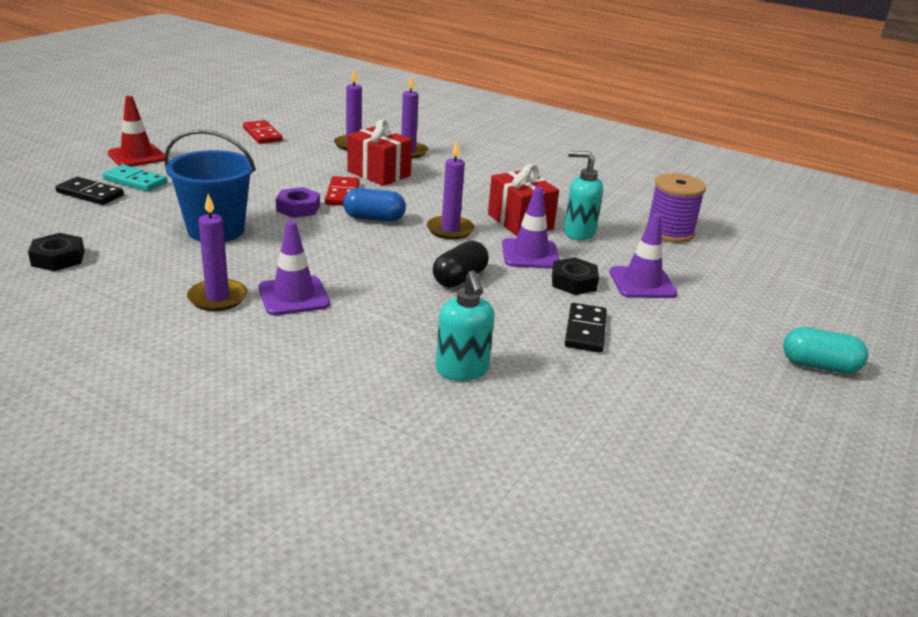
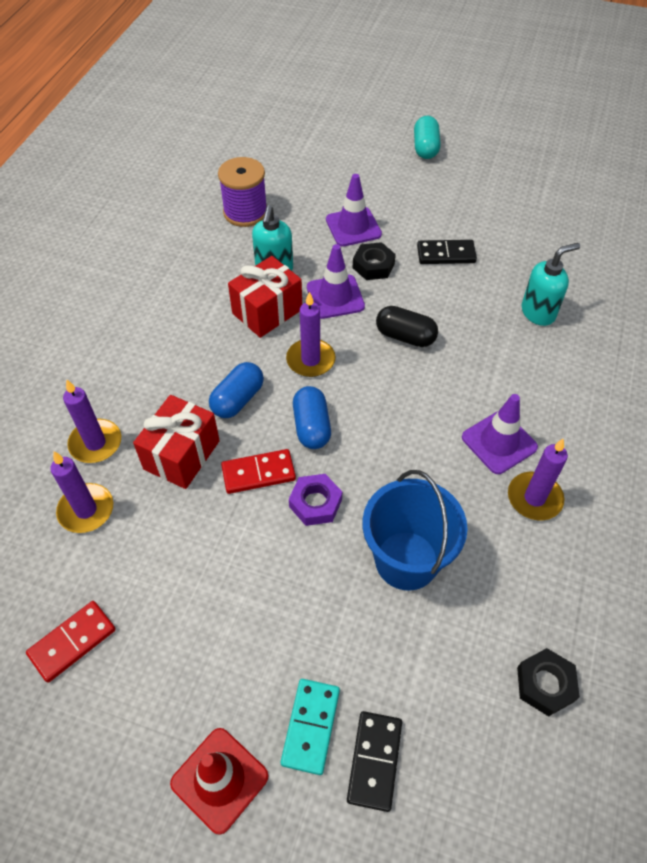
camera: 100 degrees left, 25 degrees up
none -> blue capsule [209,362,264,418]

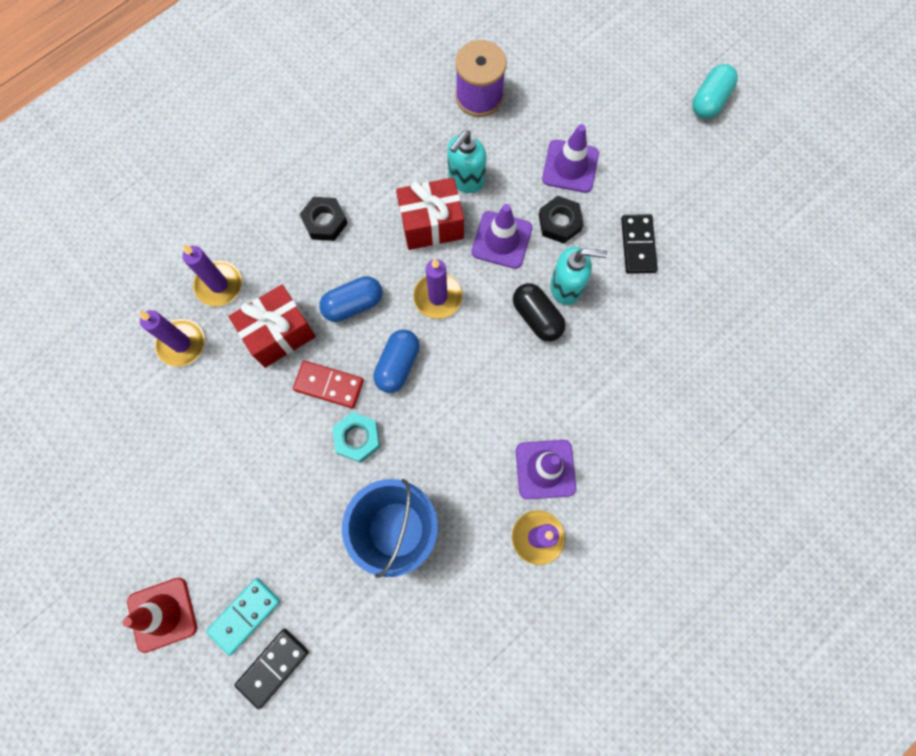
camera: 30 degrees right, 20 degrees up
red domino [26,601,116,683] -> none
purple nut [289,474,342,526] -> turquoise nut [332,412,380,463]
black domino [417,240,477,264] -> black domino turned 60 degrees clockwise [621,214,658,274]
black nut [517,648,580,716] -> black nut moved to [300,197,348,241]
turquoise soap dispenser [522,243,580,326] -> turquoise soap dispenser moved to [550,247,607,305]

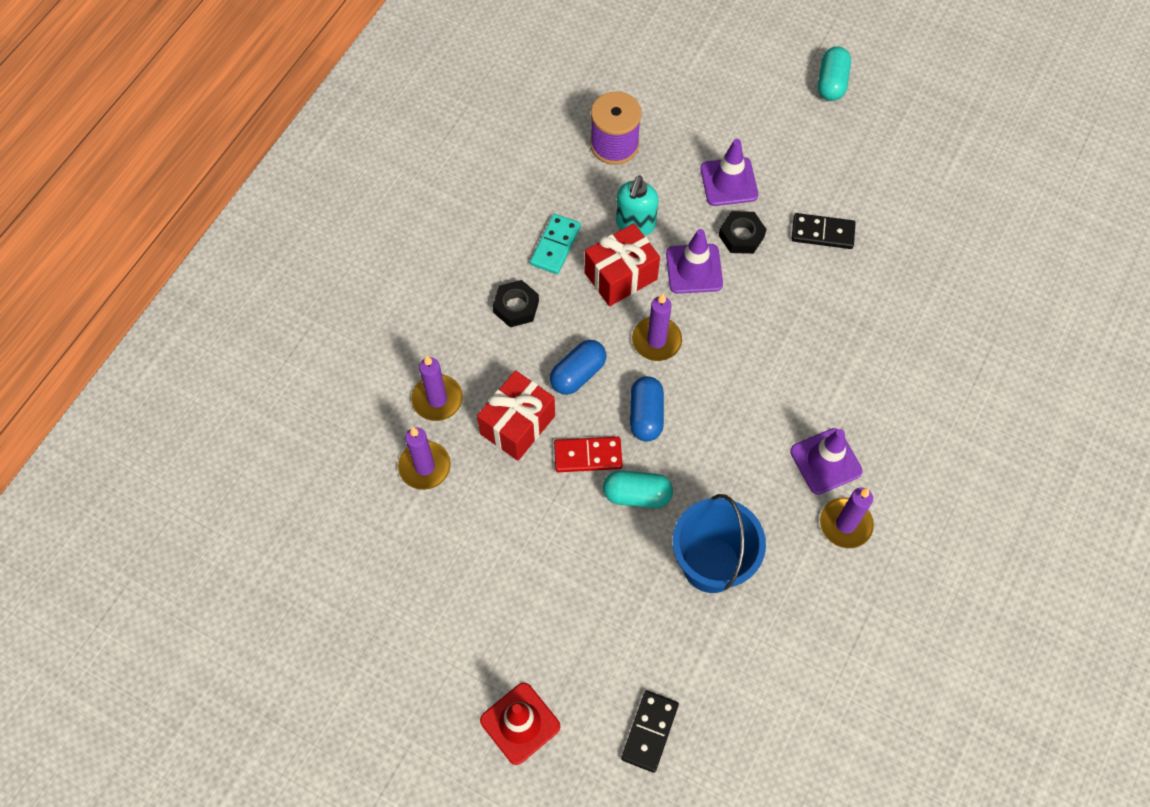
camera: 20 degrees left, 10 degrees down
turquoise domino [206,578,280,656] -> turquoise domino moved to [530,214,581,274]
turquoise nut [332,412,380,463] -> turquoise capsule [603,470,673,508]
black capsule [513,283,566,341] -> none
turquoise soap dispenser [550,247,607,305] -> none
black domino [621,214,658,274] -> black domino turned 60 degrees counterclockwise [791,213,856,249]

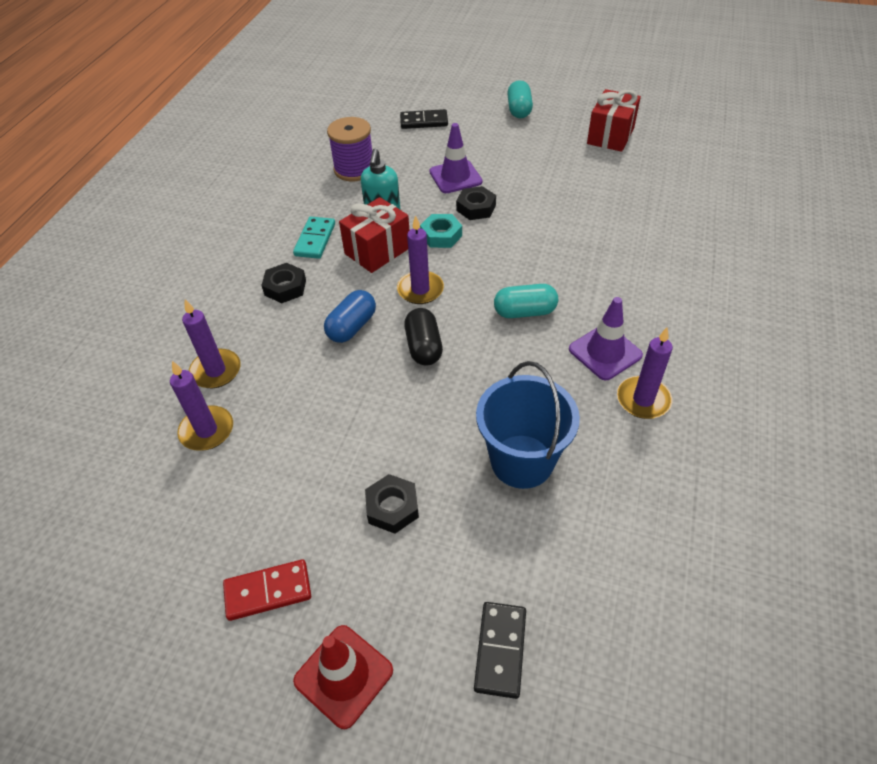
camera: 10 degrees left, 15 degrees down
red gift [477,370,555,461] -> red gift moved to [587,89,641,152]
red domino [554,437,623,472] -> red domino moved to [223,559,311,621]
turquoise capsule [603,470,673,508] -> turquoise capsule moved to [494,284,558,318]
blue capsule [630,376,664,442] -> black capsule [404,308,443,366]
purple traffic cone [666,229,723,294] -> turquoise nut [420,214,462,248]
black domino [791,213,856,249] -> black domino moved to [400,109,448,129]
none -> black nut [365,474,419,534]

